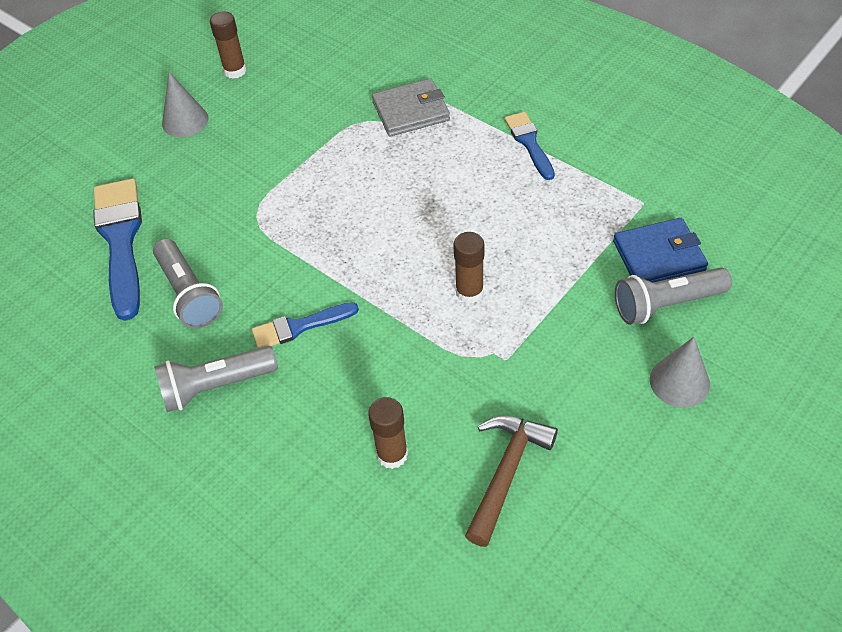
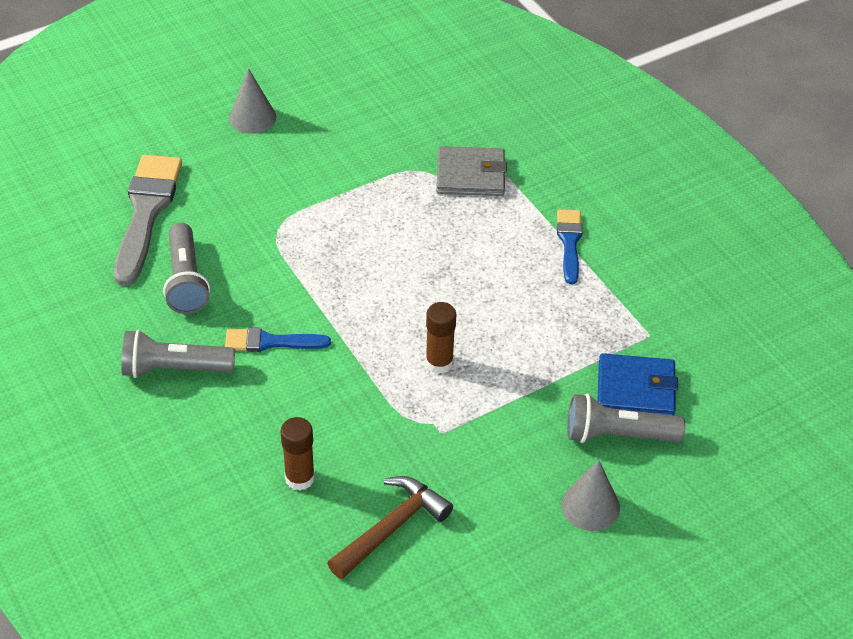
camera: 15 degrees right, 5 degrees down
blue brush [93,179,142,321] -> grey brush [114,155,182,286]
brown glue stick [210,11,246,79] -> none

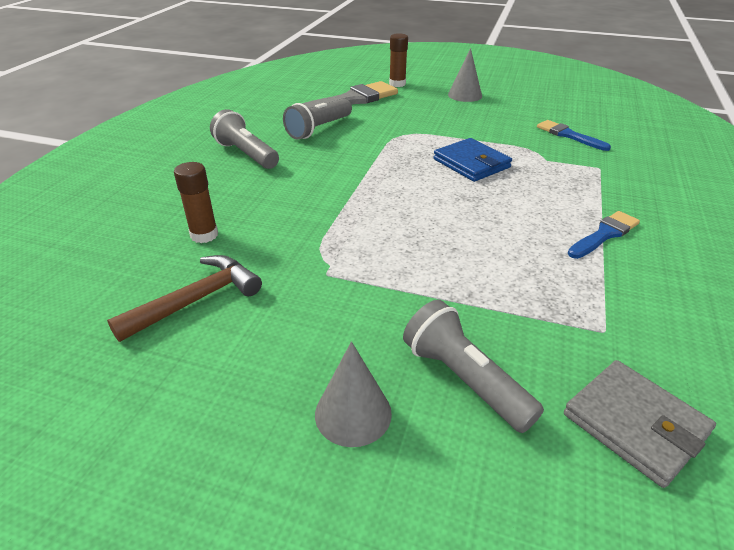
camera: 50 degrees right, 10 degrees down
blue brush [225,328,331,352] -> blue brush moved to [537,120,611,151]
brown hammer [327,476,453,579] -> brown hammer turned 45 degrees counterclockwise [107,255,262,342]
brown glue stick [426,302,456,374] -> brown glue stick moved to [389,33,408,87]
grey wallet [436,146,507,196] -> grey wallet moved to [564,360,716,488]
blue wallet [597,353,678,415] -> blue wallet moved to [433,138,512,182]

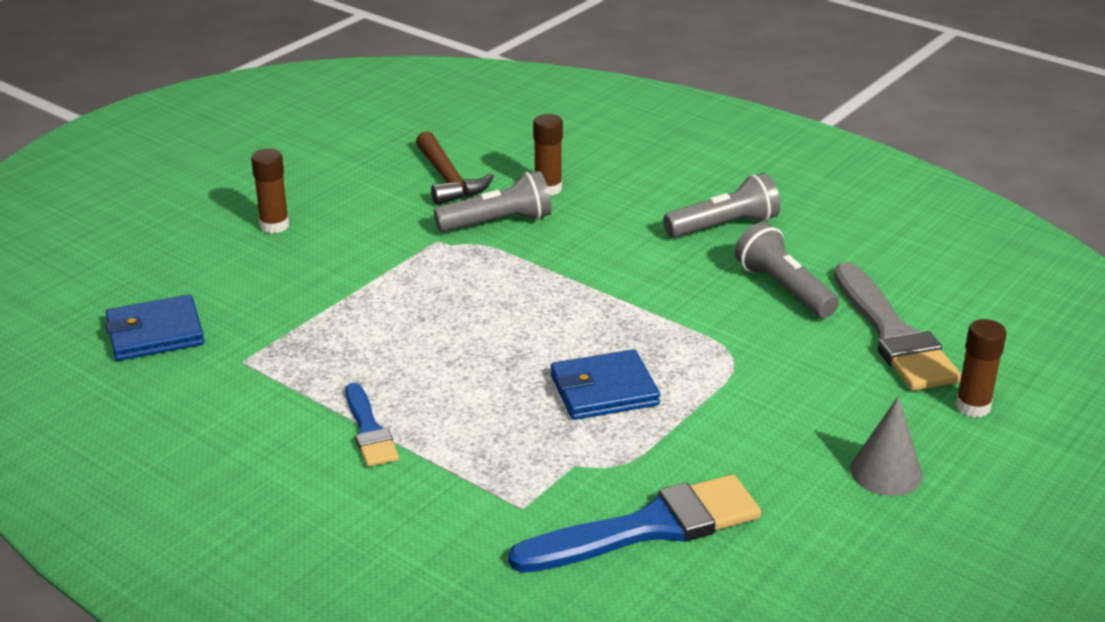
camera: 110 degrees right, 5 degrees down
grey cone [315,341,392,447] -> brown glue stick [251,149,289,234]
grey flashlight [403,300,544,433] -> grey flashlight moved to [434,171,552,232]
blue brush [537,120,611,151] -> blue brush [508,474,761,573], size x1.78
grey wallet [564,360,716,488] -> blue wallet [105,294,204,361]

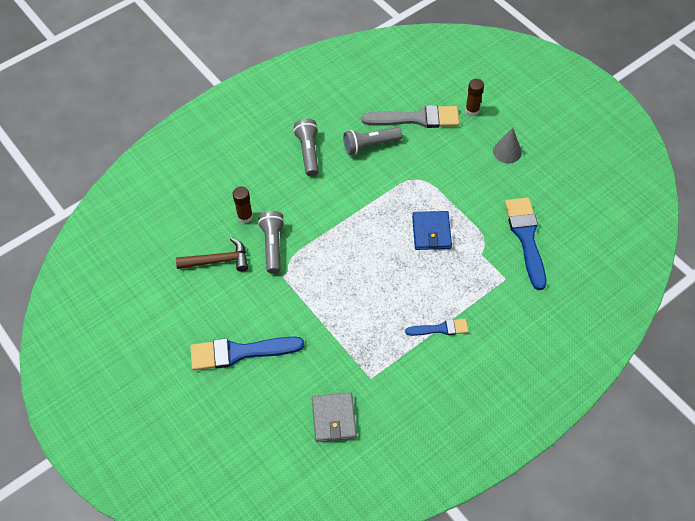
camera: 75 degrees left, 25 degrees up
blue wallet [105,294,204,361] -> grey wallet [312,392,357,442]
brown glue stick [251,149,289,234] -> blue brush [190,337,304,370]

